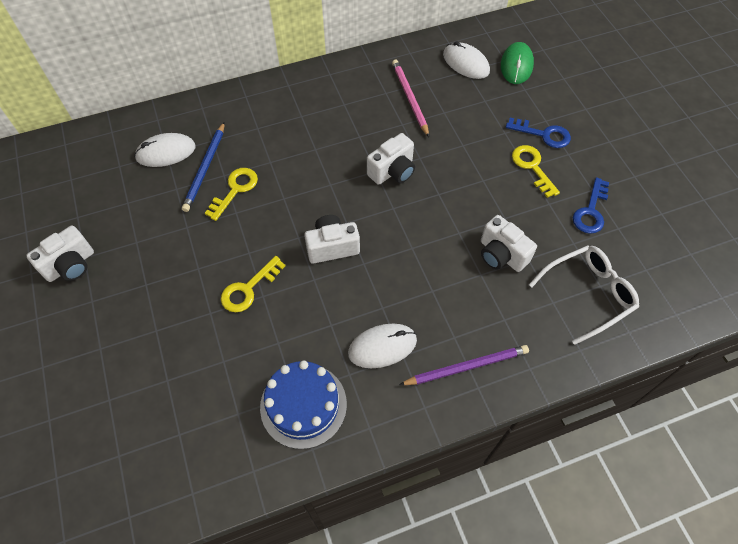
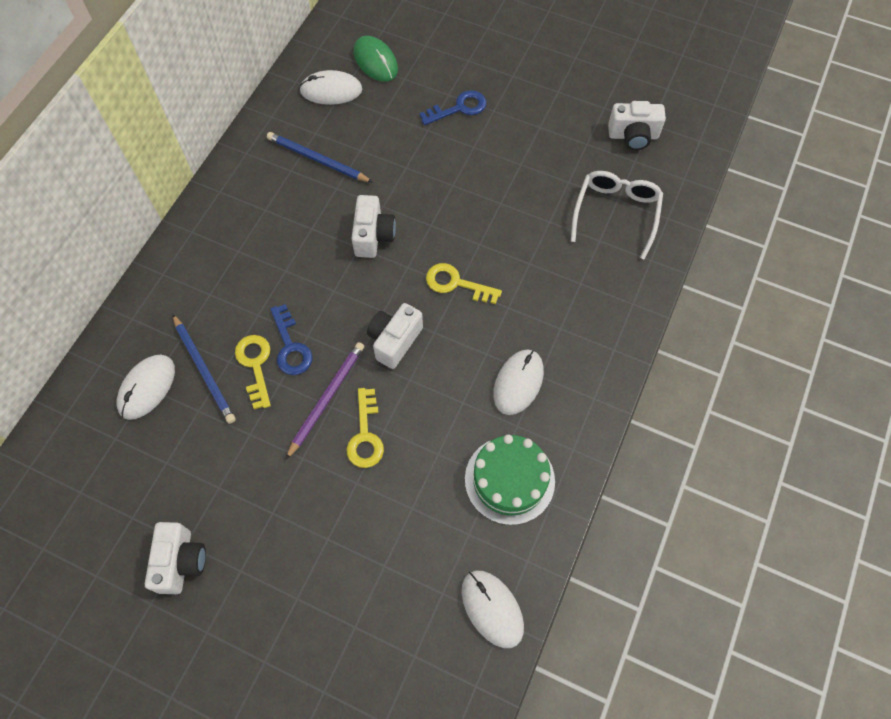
camera: 45 degrees left, 5 degrees up
blue cake [260,361,347,449] -> green cake [465,435,555,525]
pink pencil [392,60,429,137] -> blue pencil [267,132,372,182]
purple pencil [399,345,529,385] -> purple pencil moved to [286,342,364,459]
white camera [481,215,537,272] -> white camera moved to [608,101,666,150]
yellow key [512,145,560,198] -> yellow key moved to [426,263,502,304]
blue key [573,178,609,234] -> blue key moved to [270,304,312,375]
none -> white mouse [462,571,524,648]

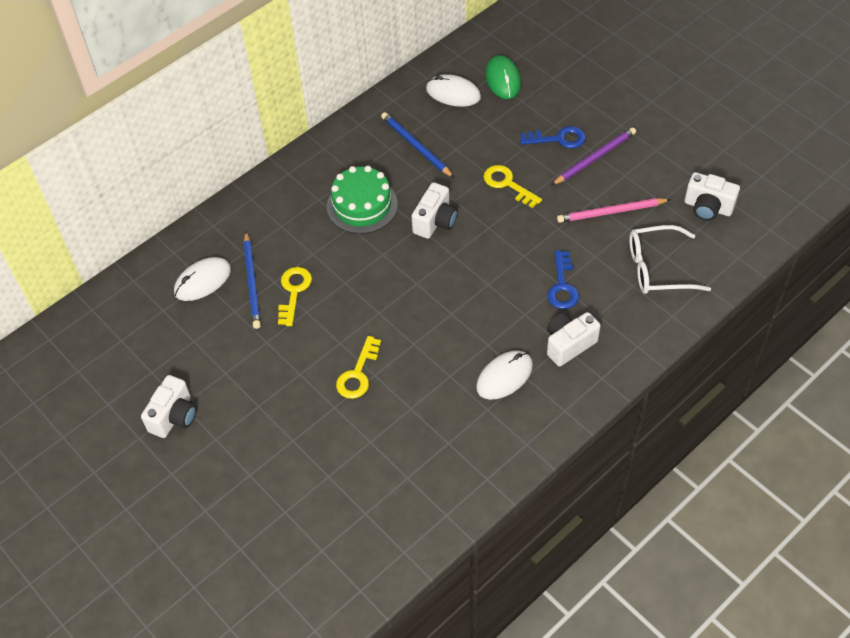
camera: 25 degrees right, 10 degrees down
blue key [270,304,312,375] -> blue key moved to [547,250,579,309]
purple pencil [286,342,364,459] -> purple pencil moved to [551,127,636,186]
white camera [367,303,423,369] -> white camera moved to [547,312,601,366]
yellow key [426,263,502,304] -> yellow key moved to [484,165,542,208]
white mouse [462,571,524,648] -> none
green cake [465,435,555,525] -> green cake moved to [327,166,398,234]
white glasses [571,171,663,259] -> white glasses turned 135 degrees counterclockwise [630,225,711,294]
none -> pink pencil [557,198,671,223]

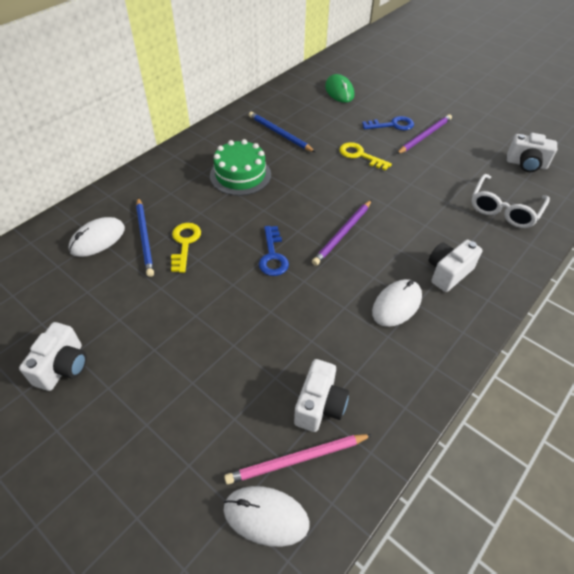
camera: 10 degrees left, 5 degrees down
yellow key [336,336,381,399] -> none
white camera [411,182,458,239] -> white camera moved to [294,359,349,432]
white mouse [426,74,481,107] -> white mouse moved to [223,486,309,547]
blue key [547,250,579,309] -> blue key moved to [259,226,289,276]
pink pencil [557,198,671,223] -> pink pencil moved to [224,434,372,485]
white glasses [630,225,711,294] -> white glasses turned 45 degrees counterclockwise [471,174,550,228]
none -> purple pencil [312,200,372,266]

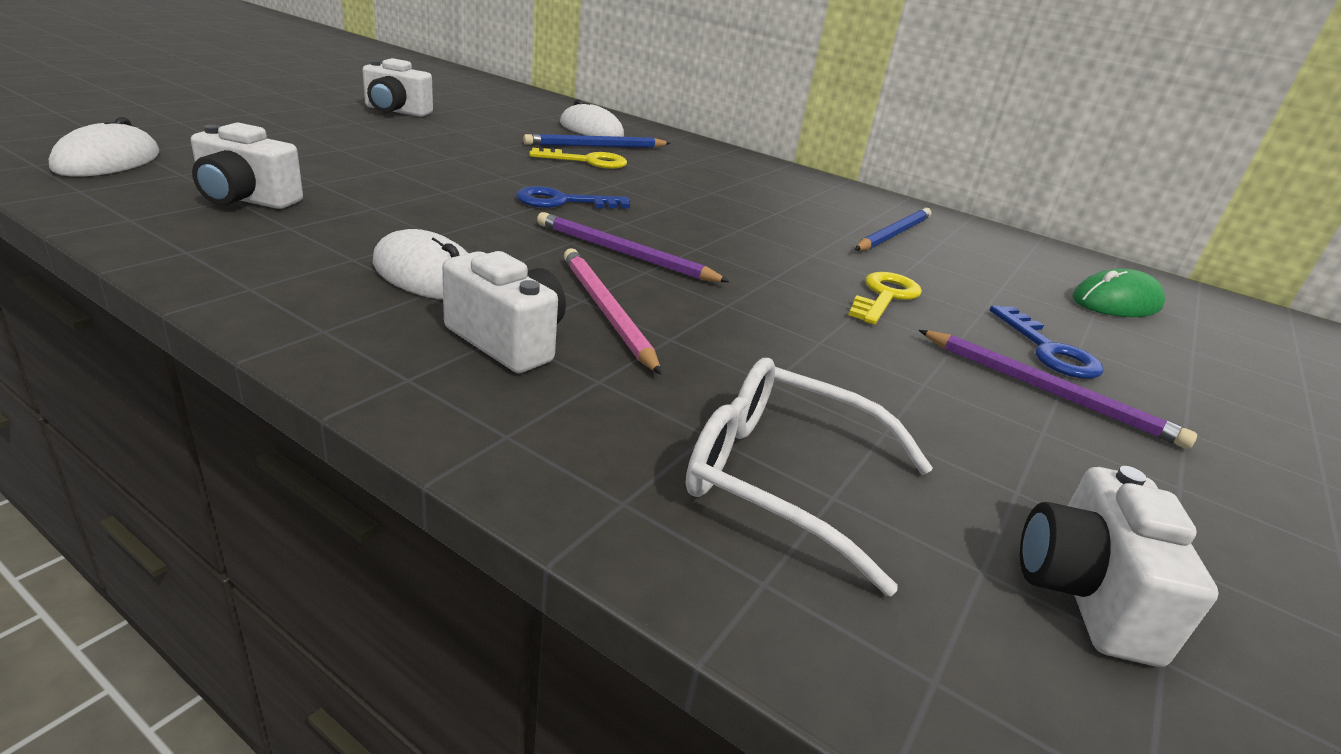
camera: 80 degrees right, 20 degrees down
green cake [210,139,271,196] -> none
pink pencil [224,434,372,485] -> pink pencil moved to [564,248,662,375]

